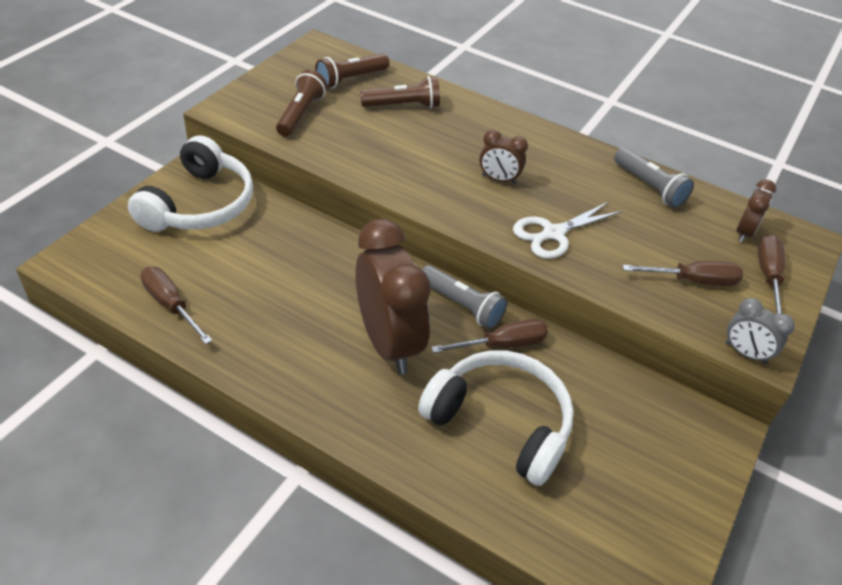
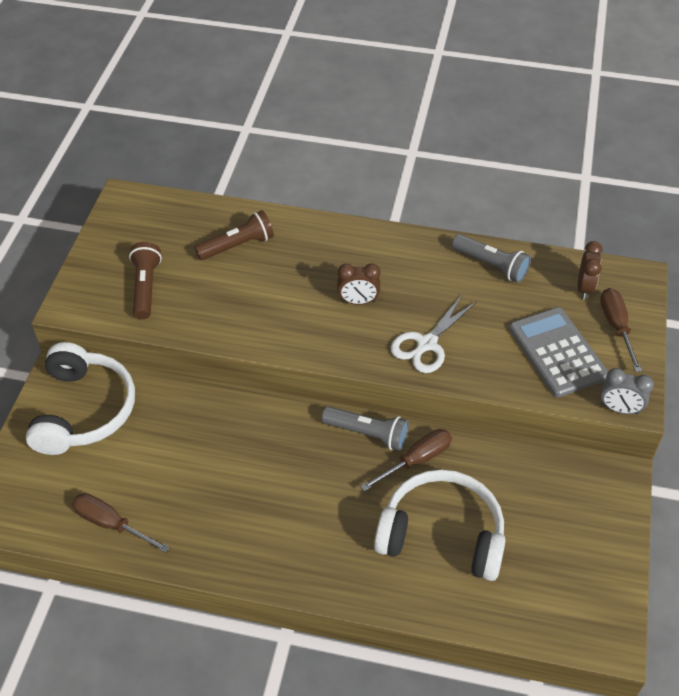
camera: 15 degrees left, 5 degrees up
brown flashlight [315,53,389,89] -> none
brown clock [355,219,431,374] -> none
brown screwdriver [622,261,743,286] -> grey calculator [509,307,608,397]

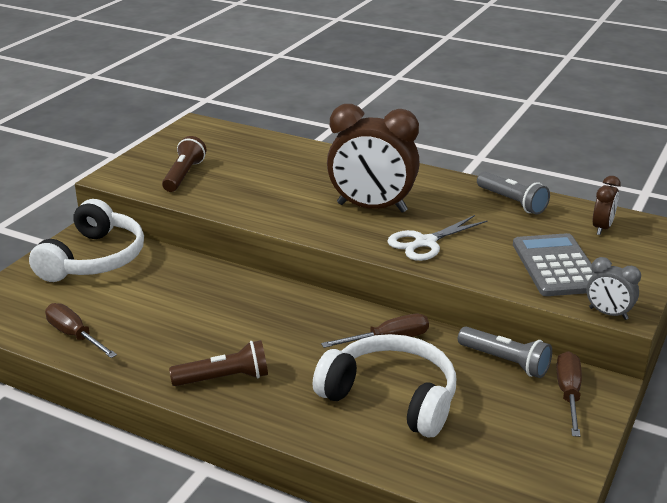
camera: 15 degrees right, 20 degrees down
brown flashlight [194,210,274,260] -> brown flashlight moved to [169,340,268,386]
grey flashlight [322,406,409,451] -> grey flashlight moved to [458,327,552,378]
brown clock [337,264,380,305] -> brown clock [327,104,420,213], size x2.14
brown screwdriver [600,288,642,372] -> brown screwdriver moved to [556,351,582,437]

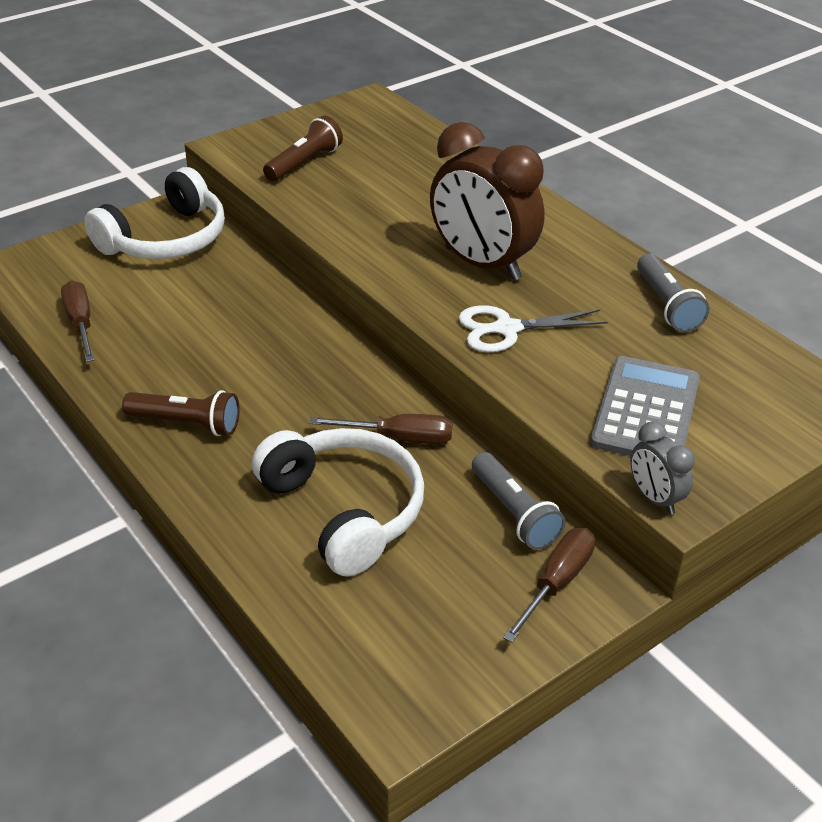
camera: 25 degrees right, 10 degrees up
brown clock [592,176,621,235] -> none

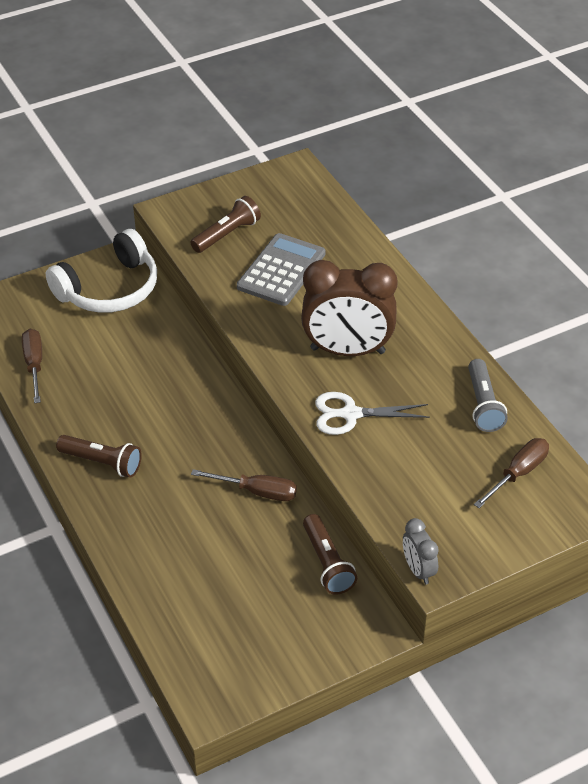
camera: 10 degrees right, 5 degrees up
white headphones [252,428,424,577] -> none
brown clock [430,122,544,281] -> brown clock turned 45 degrees counterclockwise [301,260,397,356]
grey flashlight [472,452,566,550] -> brown flashlight [303,514,357,595]
brown screwdriver [503,528,595,643] -> brown screwdriver moved to [474,438,549,508]
grey calculator [591,356,700,456] -> grey calculator moved to [237,233,326,306]

